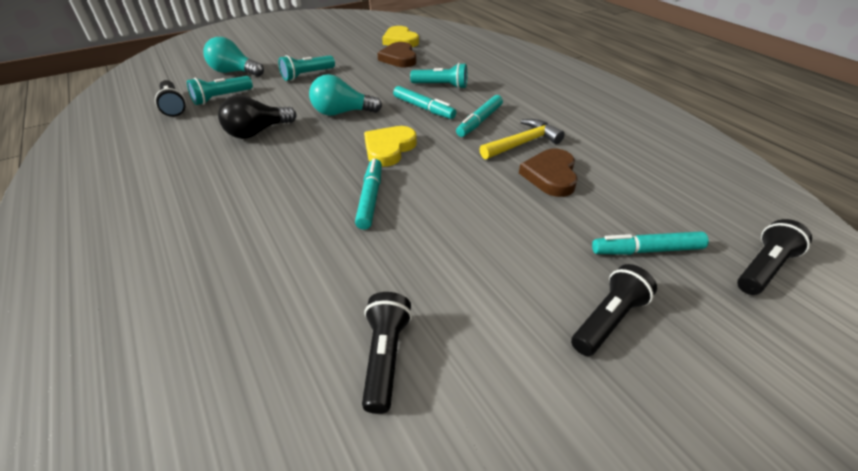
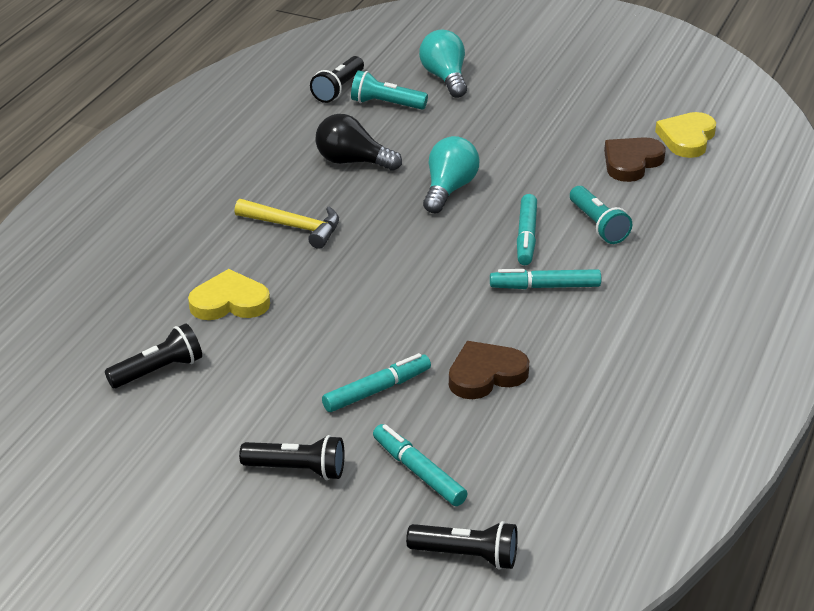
camera: 55 degrees right, 5 degrees down
turquoise flashlight [279,55,335,81] -> none
turquoise light bulb [309,74,382,116] -> turquoise light bulb turned 60 degrees clockwise [423,136,479,213]
turquoise marker [355,158,382,230] -> turquoise marker moved to [322,353,431,412]
yellow heart [364,126,417,167] -> yellow heart moved to [188,269,270,320]
yellow hammer [479,119,565,159] -> yellow hammer moved to [234,199,339,249]

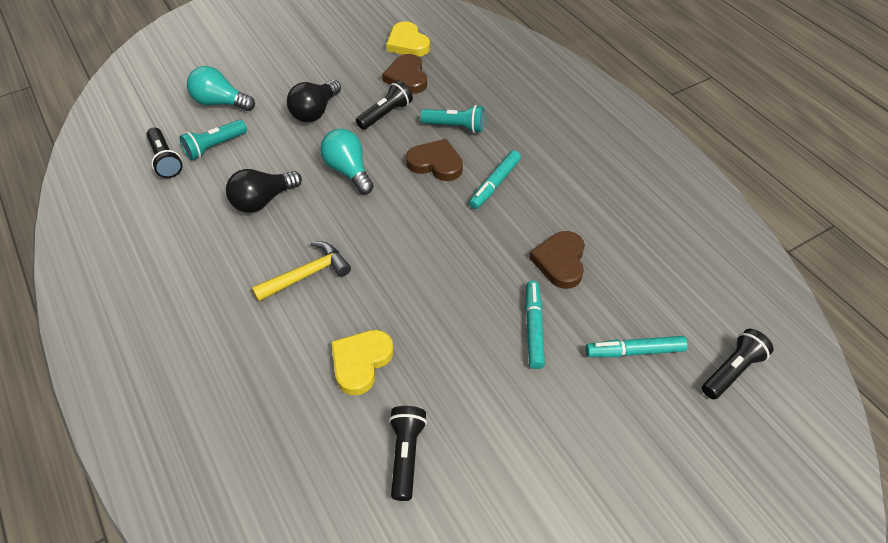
camera: 55 degrees left, 15 degrees up
black flashlight [239,435,344,480] -> black flashlight moved to [356,81,413,130]
turquoise marker [517,194,537,265] -> brown heart [406,139,463,181]
none -> black light bulb [287,80,341,122]

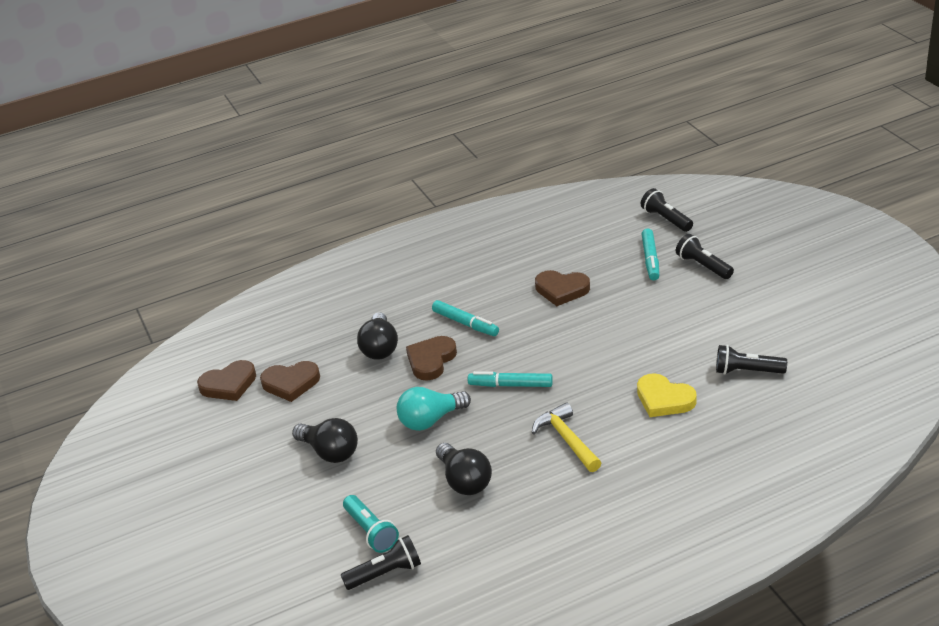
camera: 80 degrees left, 15 degrees down
turquoise light bulb [187,66,255,111] -> none
black flashlight [356,81,413,130] -> black flashlight moved to [676,234,734,279]
yellow heart [386,21,430,57] -> brown heart [197,360,256,401]
turquoise flashlight [421,105,484,133] -> black light bulb [357,312,398,360]
turquoise marker [525,281,545,369] -> turquoise marker moved to [468,371,553,387]

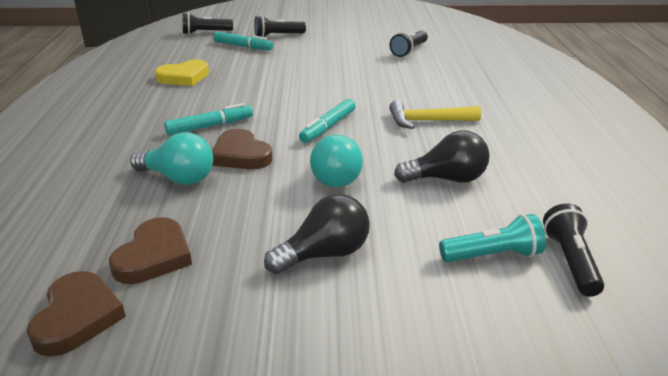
camera: 70 degrees left, 5 degrees down
black light bulb [357,312,398,360] -> turquoise light bulb [130,132,213,185]
brown heart [535,270,590,306] -> none
yellow heart [637,373,697,417] -> yellow heart moved to [155,59,209,86]

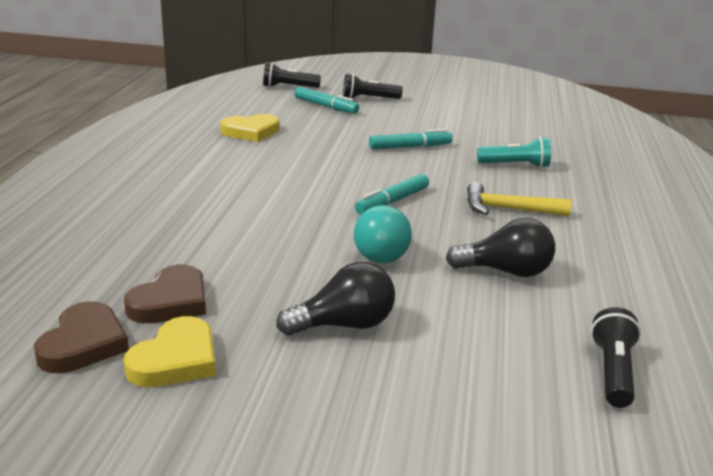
camera: 10 degrees right, 5 degrees down
turquoise light bulb [130,132,213,185] -> none
turquoise marker [164,103,253,135] -> turquoise marker moved to [369,129,452,149]
brown heart [212,129,272,169] -> none
black flashlight [390,31,428,57] -> none
turquoise flashlight [439,214,546,262] -> turquoise flashlight moved to [477,137,551,168]
none -> yellow heart [124,316,216,387]

